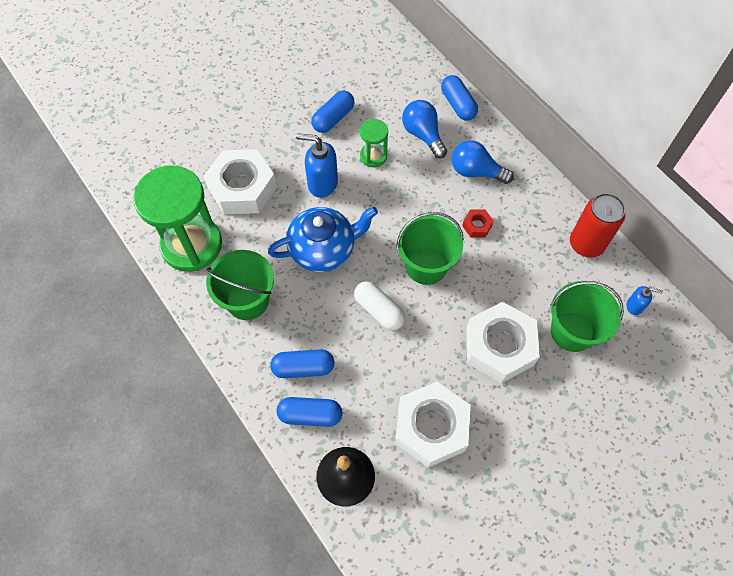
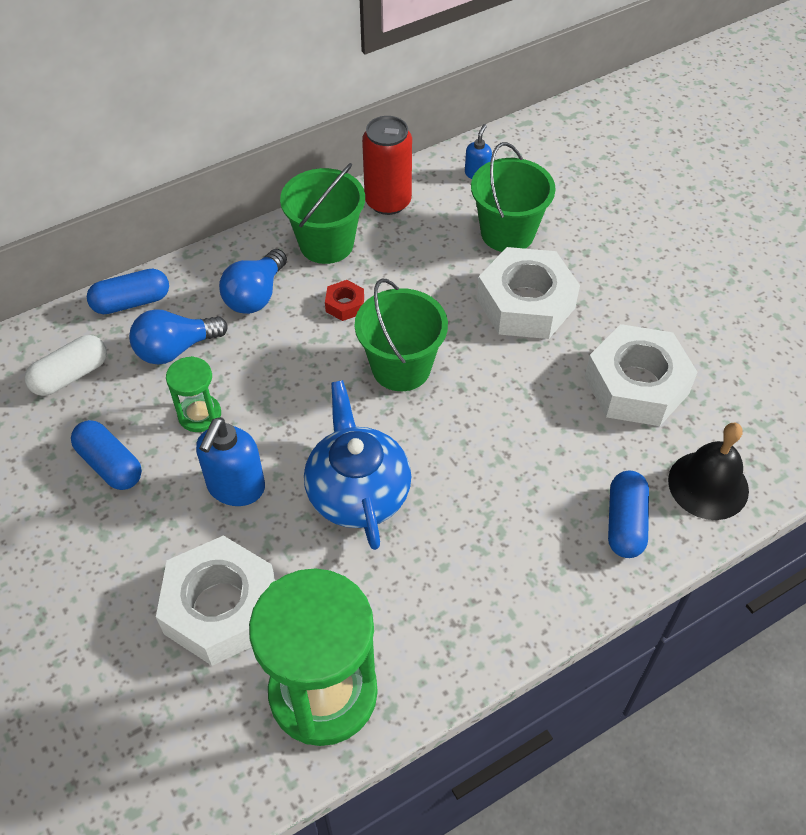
camera: 85 degrees left, 10 degrees down
green bucket [206,250,274,320] -> green bucket moved to [280,163,365,264]
blue capsule [270,349,335,378] -> none
white capsule [354,281,405,330] -> white capsule moved to [25,335,107,396]

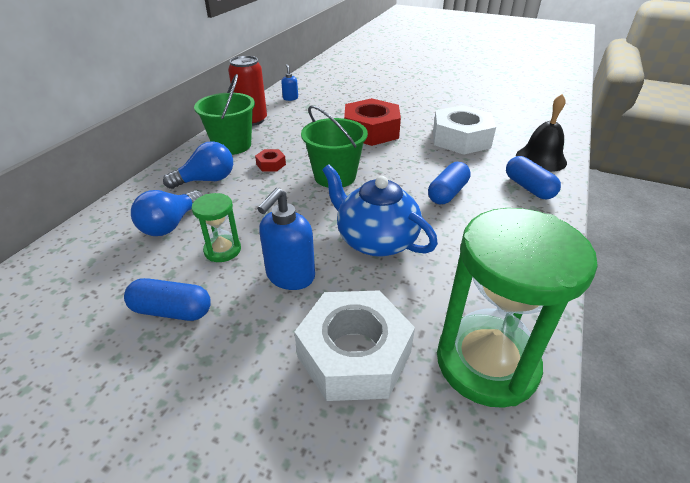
camera: 35 degrees left, 15 degrees down
white capsule [25,335,107,396] -> none
blue capsule [87,269,169,314] -> blue capsule moved to [428,162,471,204]
blue soap dispenser [196,417,265,506] -> blue soap dispenser turned 45 degrees clockwise [257,188,315,290]
blue light bulb [219,249,287,314] -> blue light bulb turned 105 degrees counterclockwise [163,141,233,189]
green bucket [471,142,556,252] -> none
white nut [477,247,580,339] -> red nut [344,98,401,146]

